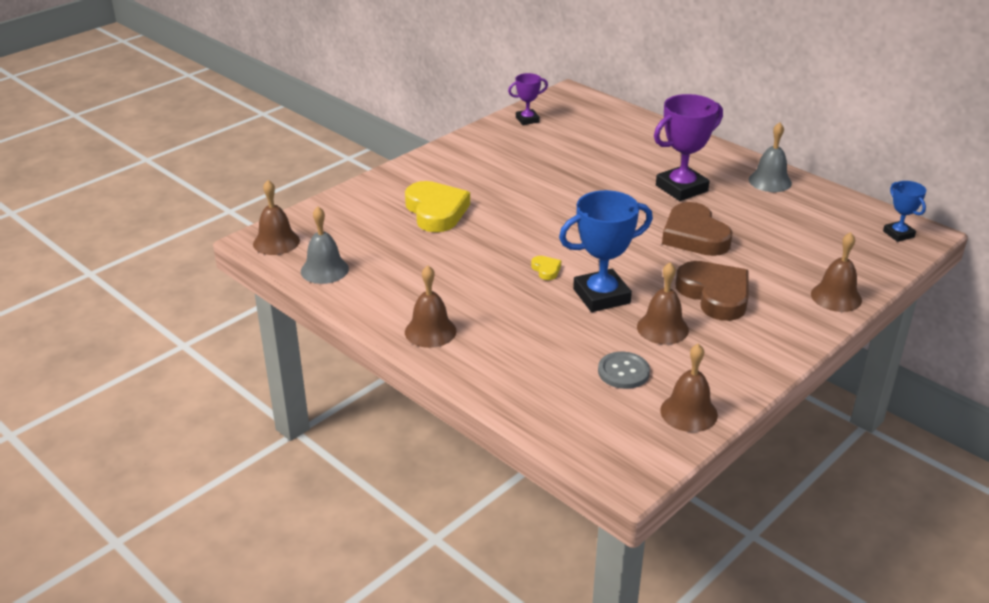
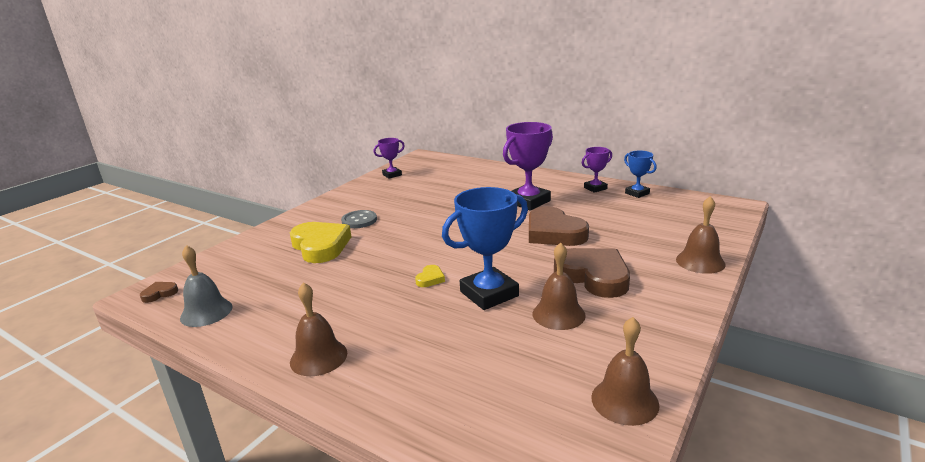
camera: 10 degrees left, 10 degrees down
brown bell [253,180,300,255] -> brown heart [140,282,178,303]
yellow heart [531,256,561,280] -> yellow heart turned 60 degrees clockwise [415,265,445,287]
grey button [598,352,650,389] -> grey button moved to [341,210,377,228]
grey bell [749,122,792,192] -> purple trophy [582,147,612,193]
blue trophy [883,181,926,242] -> blue trophy moved to [624,151,657,198]

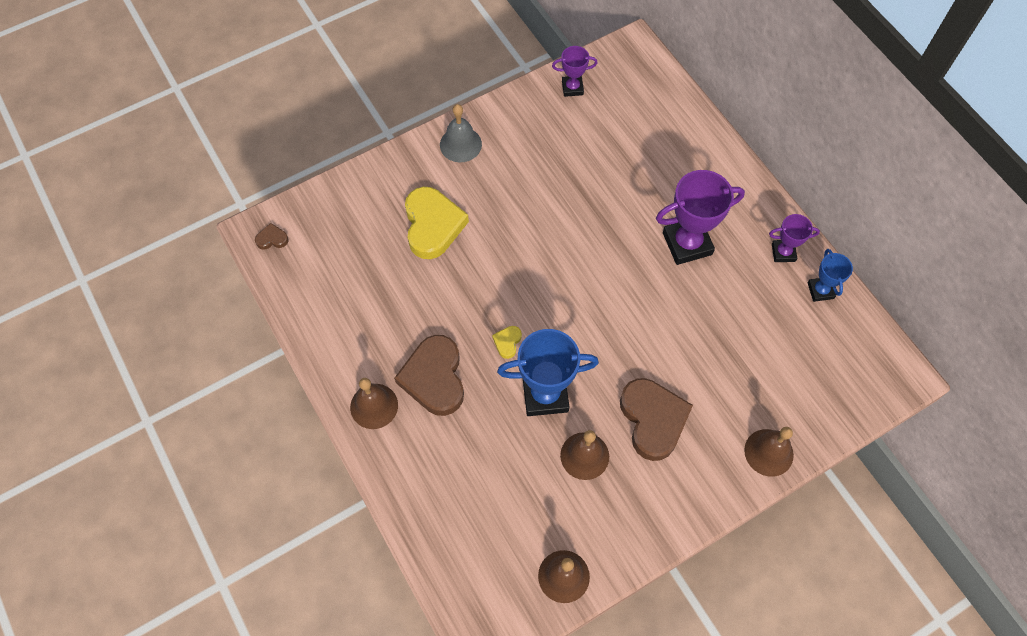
camera: 25 degrees right, 40 degrees up
grey bell [180,245,233,327] -> grey bell moved to [440,104,482,162]
grey button [341,210,377,228] -> none
yellow heart [415,265,445,287] -> yellow heart turned 150 degrees clockwise [492,326,522,359]
brown heart [529,206,589,246] -> brown heart moved to [394,335,464,416]

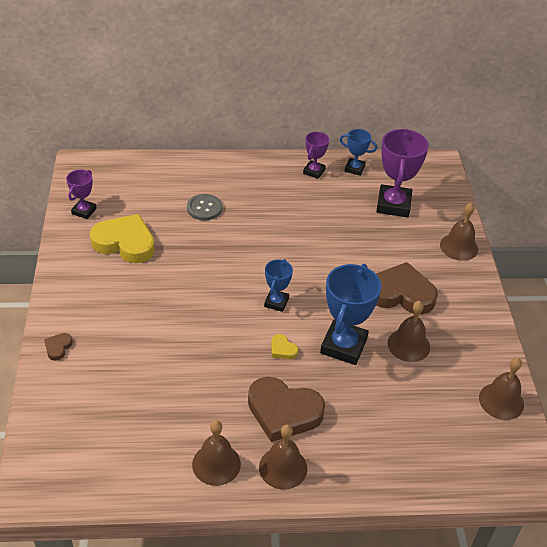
camera: 65 degrees left, 20 degrees down
brown heart [255,223,289,250] -> brown heart moved to [44,333,73,361]
yellow heart [405,187,469,259] -> yellow heart moved to [90,214,155,263]
grey bell [440,104,482,162] -> none
purple trophy [656,170,745,265] -> purple trophy moved to [376,129,429,218]
none -> grey button [187,194,222,220]
none -> brown bell [192,421,241,486]
none -> blue trophy [264,259,293,312]

